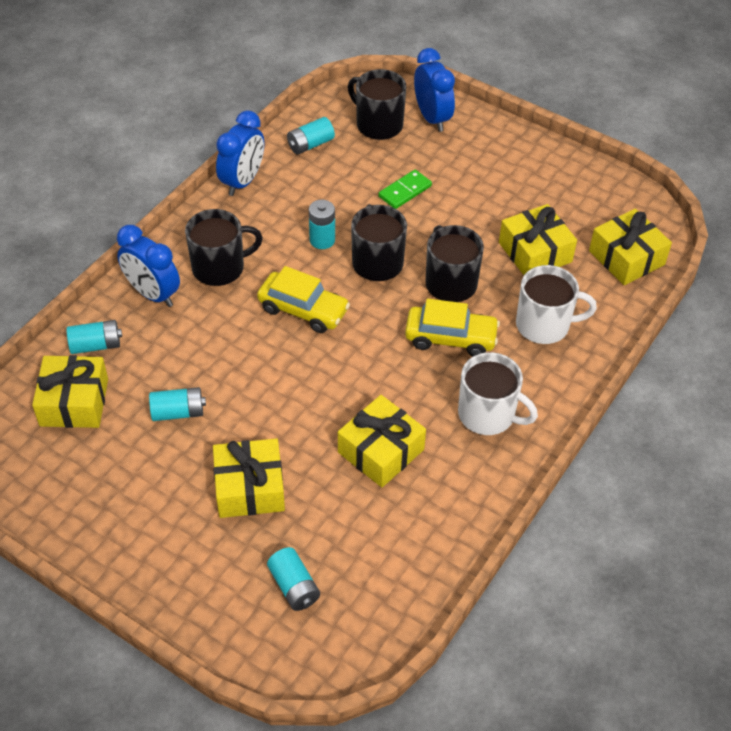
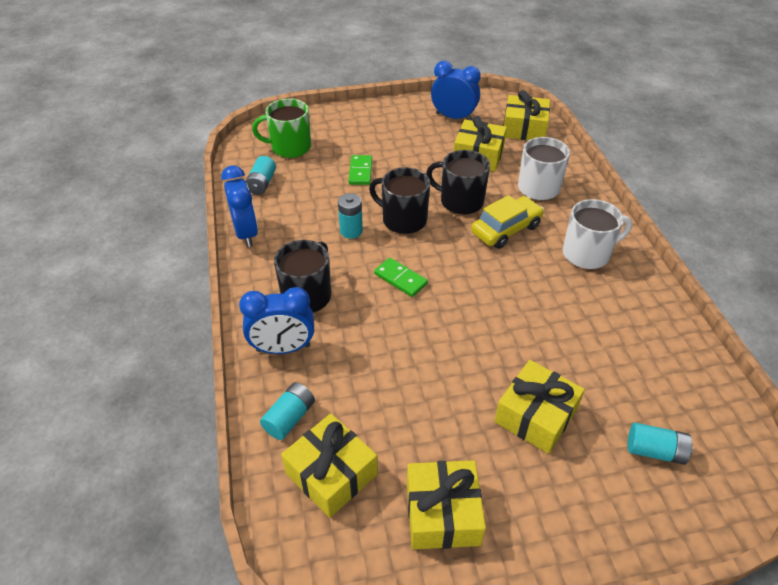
camera: 45 degrees left, 5 degrees down
turquoise battery [149,387,206,421] -> none
yellow car [257,266,350,333] -> green domino [374,258,428,297]
yellow gift [338,395,426,487] -> yellow gift moved to [407,460,486,549]
black mug [348,69,406,140] -> green mug [252,99,311,158]
blue clock [414,48,455,132] -> blue clock moved to [431,61,481,120]

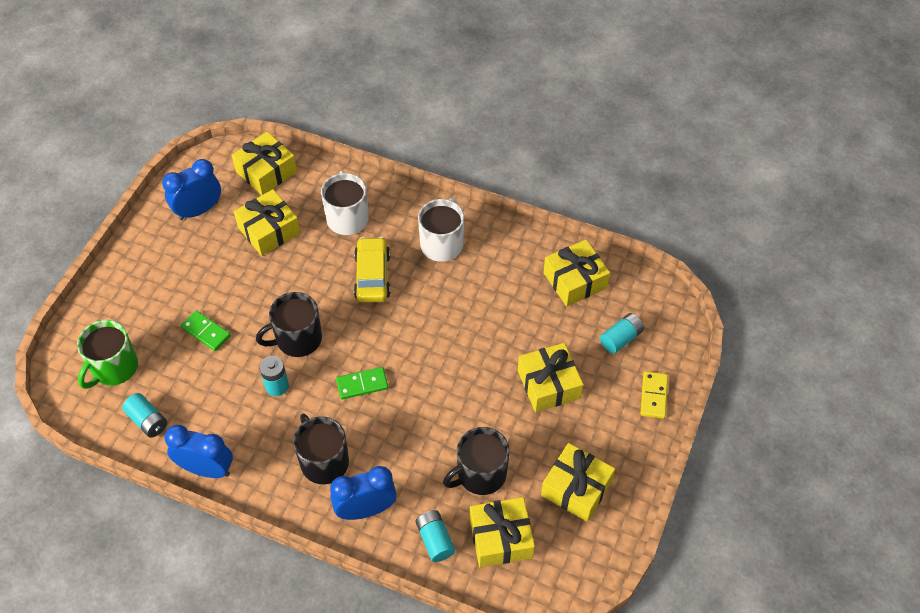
camera: 55 degrees left, 10 degrees up
blue clock [239,287,314,354] -> blue clock turned 135 degrees counterclockwise [330,466,397,520]
black mug [426,150,490,215] -> black mug moved to [443,427,510,495]
none -> yellow gift [543,240,610,307]
none -> yellow domino [640,371,668,419]

